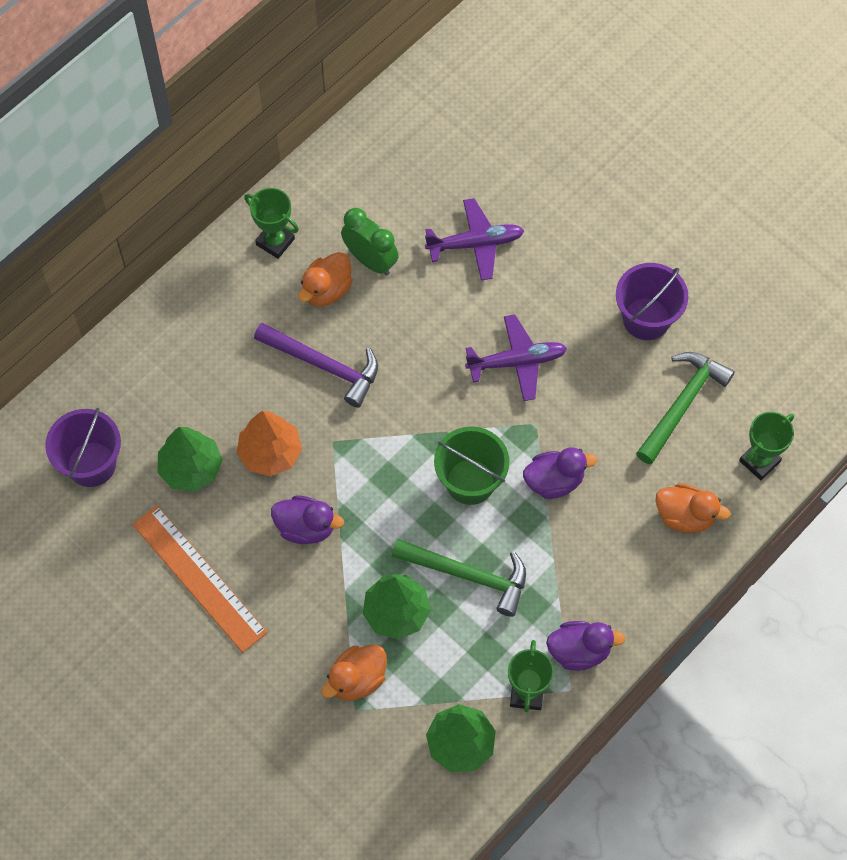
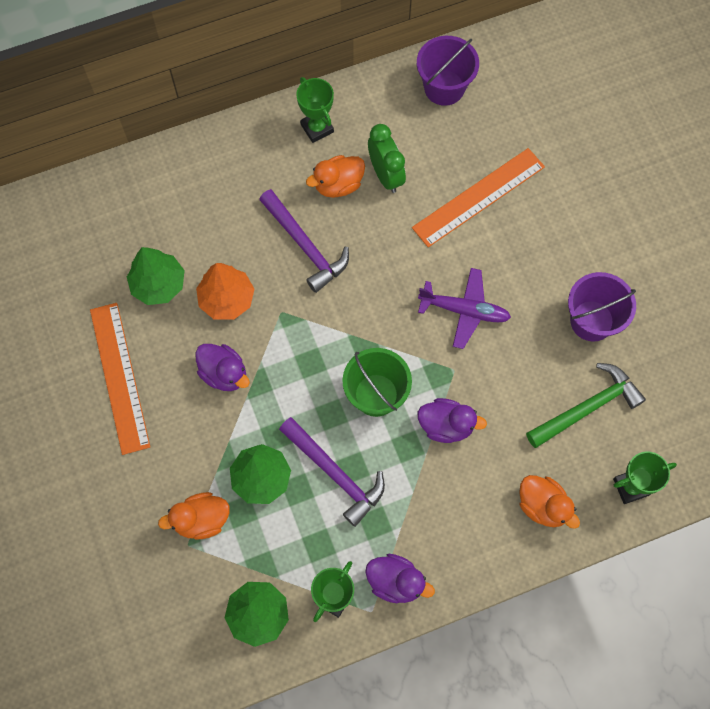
camera: 25 degrees right, 5 degrees up
purple bucket [45,408,121,487] -> purple bucket moved to [417,36,479,106]
green hammer [392,539,526,617] -> purple hammer [279,417,385,527]
purple plane [425,198,524,280] -> orange ruler [412,148,545,247]

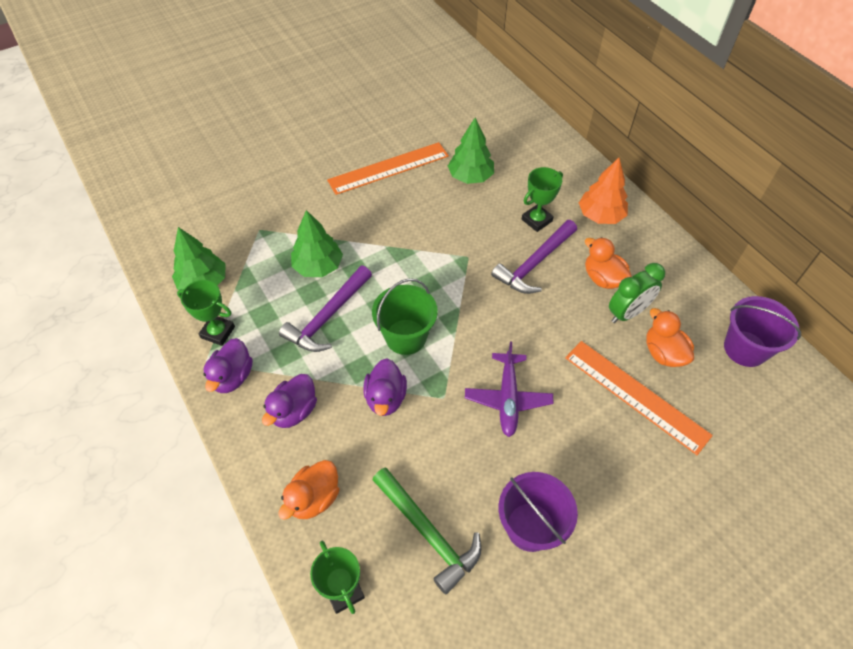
camera: 80 degrees right, 15 degrees down
orange duck [158,492,230,539] -> orange duck moved to [646,308,694,367]
purple duck [195,344,250,391] -> purple duck moved to [262,374,317,428]
orange tree [196,263,254,320] -> orange tree moved to [579,158,628,224]
green trophy [296,77,334,143] -> green trophy moved to [522,167,563,232]

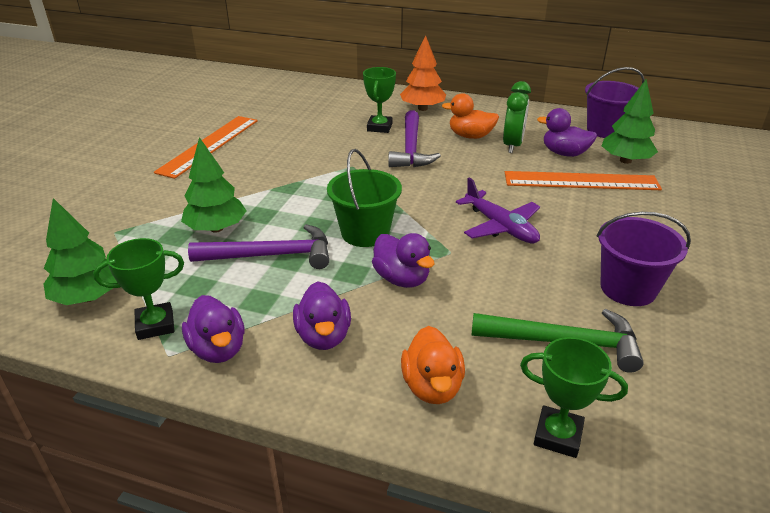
camera: 40 degrees left, 20 degrees down
purple hammer [279,266,372,352] -> purple hammer turned 90 degrees counterclockwise [188,224,329,269]
green tree [448,118,494,184] -> green tree moved to [602,79,658,164]
orange duck [646,308,694,367] -> purple duck [537,108,597,157]

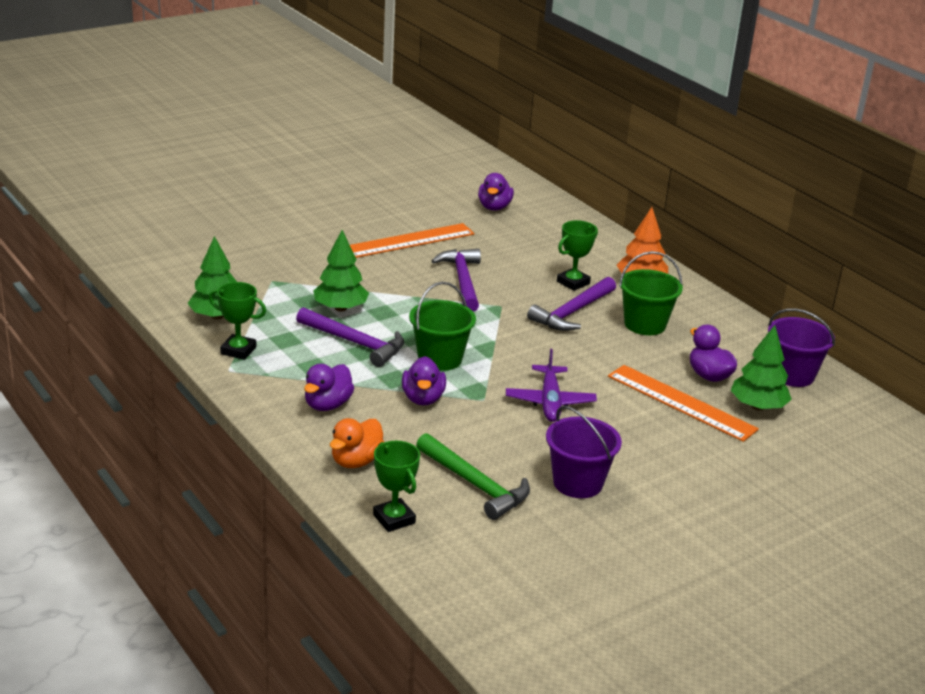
camera: 35 degrees right, 5 degrees down
purple duck [182,295,245,363] -> purple duck moved to [478,173,514,211]
orange duck [442,93,499,139] -> green bucket [619,251,683,335]
green clock [503,81,531,153] -> none
none -> purple hammer [431,249,481,312]

